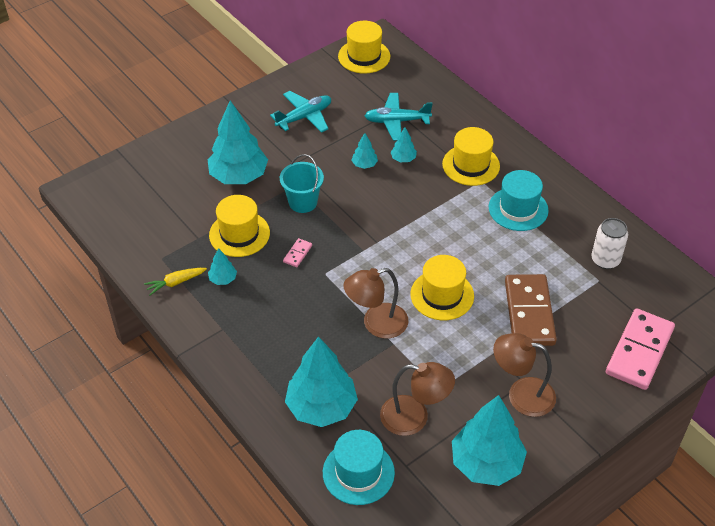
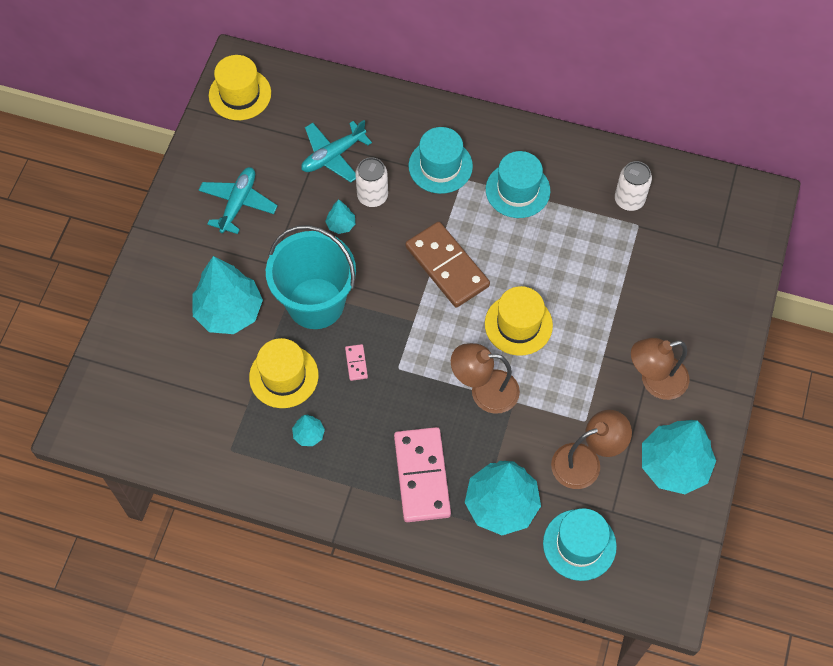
camera: 35 degrees left, 15 degrees up
yellow carrot [144,268,207,295] -> none
turquoise bucket [280,154,324,213] -> turquoise bucket [266,225,356,329], size x1.75
brown lamp [343,268,408,338] -> brown lamp turned 60 degrees clockwise [451,343,520,414]
turquoise tree [391,127,417,162] -> white can [355,157,388,207]
yellow hat [442,127,500,186] -> turquoise hat [408,127,473,194]
brown domino [505,274,557,346] -> brown domino moved to [406,222,490,308]
pink domino [606,308,675,390] -> pink domino moved to [394,427,451,522]

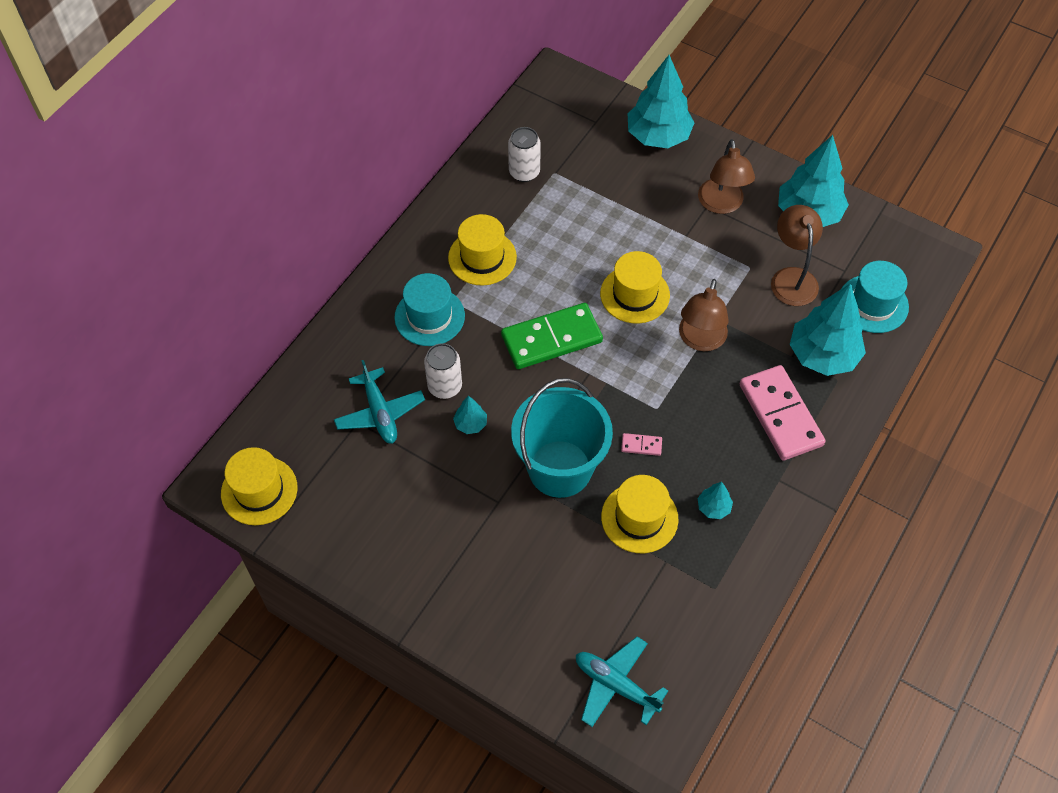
camera: 75 degrees left, 5 degrees down
turquoise tree [192,256,263,334] -> turquoise tree moved to [628,55,695,148]
turquoise plane [199,167,278,234] -> turquoise plane moved to [576,637,668,727]
pink domino [394,427,451,522] -> pink domino turned 60 degrees clockwise [739,365,826,461]
brown domino [406,222,490,308] -> green domino [501,303,603,369]
turquoise hat [486,151,550,218] -> yellow hat [448,214,517,285]

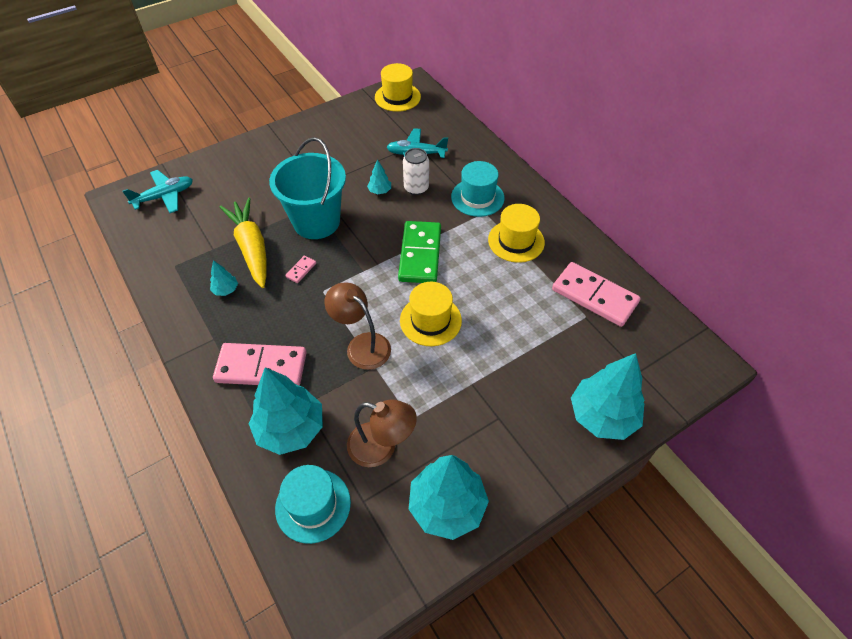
camera: 115 degrees right, 5 degrees down
white can [508,127,541,182] -> pink domino [552,262,641,327]
yellow hat [601,475,678,553] -> yellow carrot [220,197,266,288]
brown lamp [698,139,755,214] -> none

